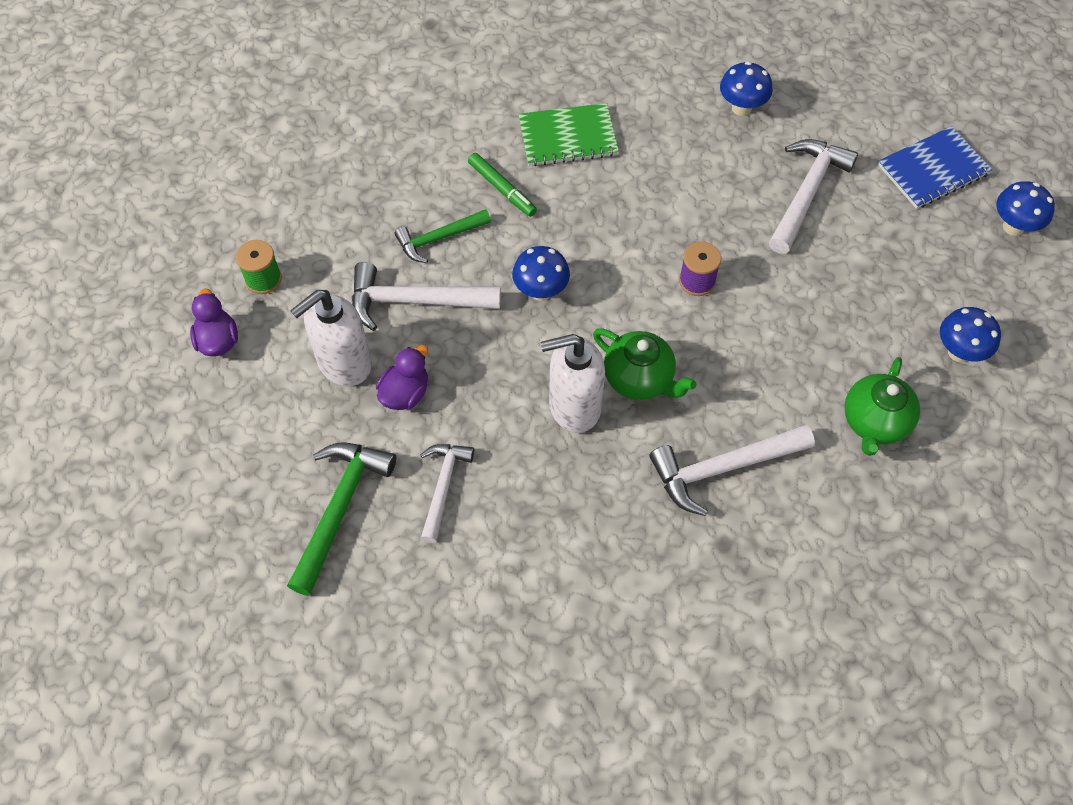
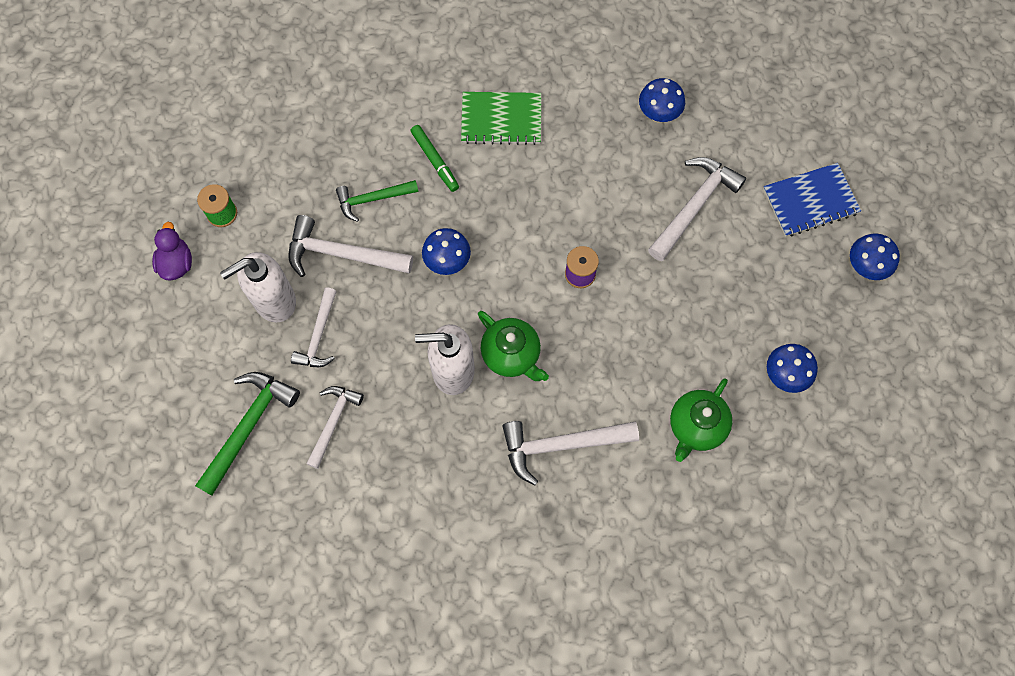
camera: 10 degrees right, 10 degrees up
purple duck [376,345,428,410] -> white hammer [291,287,337,367]

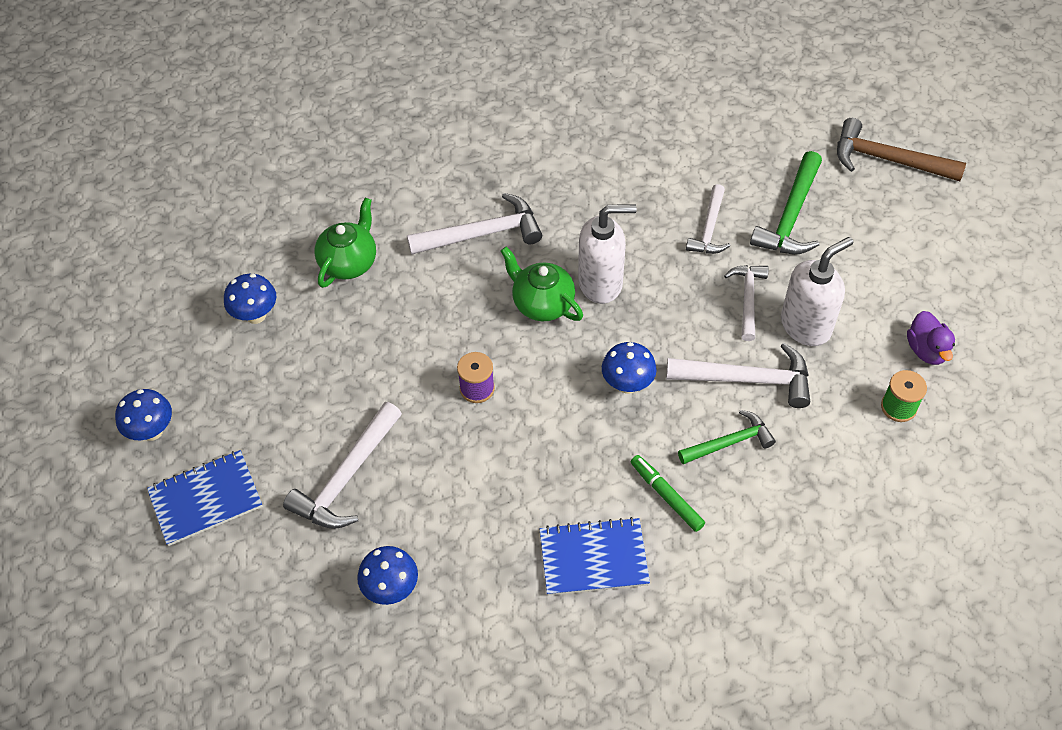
camera: 175 degrees right, 15 degrees down
green notebook [461,92,541,145] -> blue notebook [540,517,650,595]
none -> brown hammer [837,118,966,181]

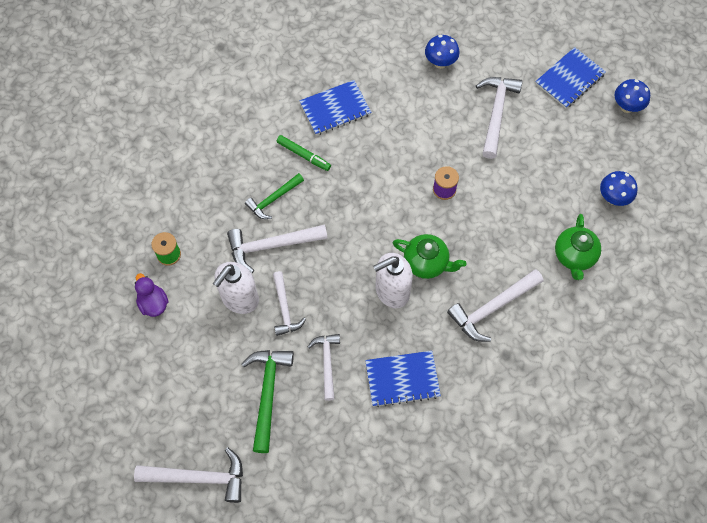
camera: 160 degrees right, 10 degrees up
blue mushroom [602,342,657,394] -> none
brown hammer [837,118,966,181] -> white hammer [134,447,243,503]
none -> blue notebook [365,351,441,407]

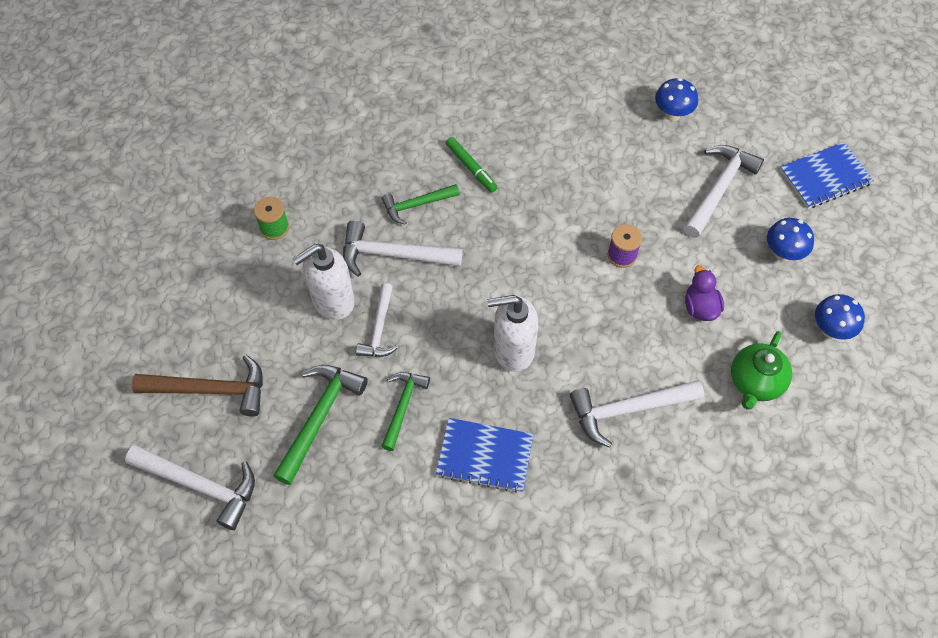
camera: 20 degrees right, 5 degrees down
purple duck [135,273,168,317] -> purple duck moved to [685,265,724,321]
blue notebook [299,80,372,135] -> none
white hammer [308,334,340,401] -> green hammer [381,372,430,451]
green teapot [393,234,467,279] -> none
blue mushroom [615,79,650,113] -> blue mushroom moved to [767,218,814,261]
none -> brown hammer [132,355,263,417]

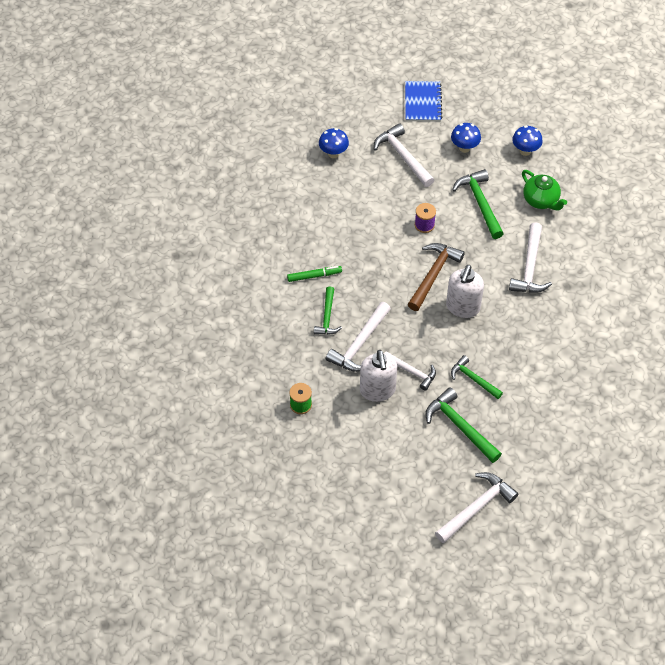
camera: 65 degrees left, 5 degrees down
brown hammer [132,355,263,417] -> brown hammer moved to [408,243,465,311]
blue notebook [436,418,534,493] -> none
purple duck [685,265,724,321] -> green hammer [452,169,504,239]

